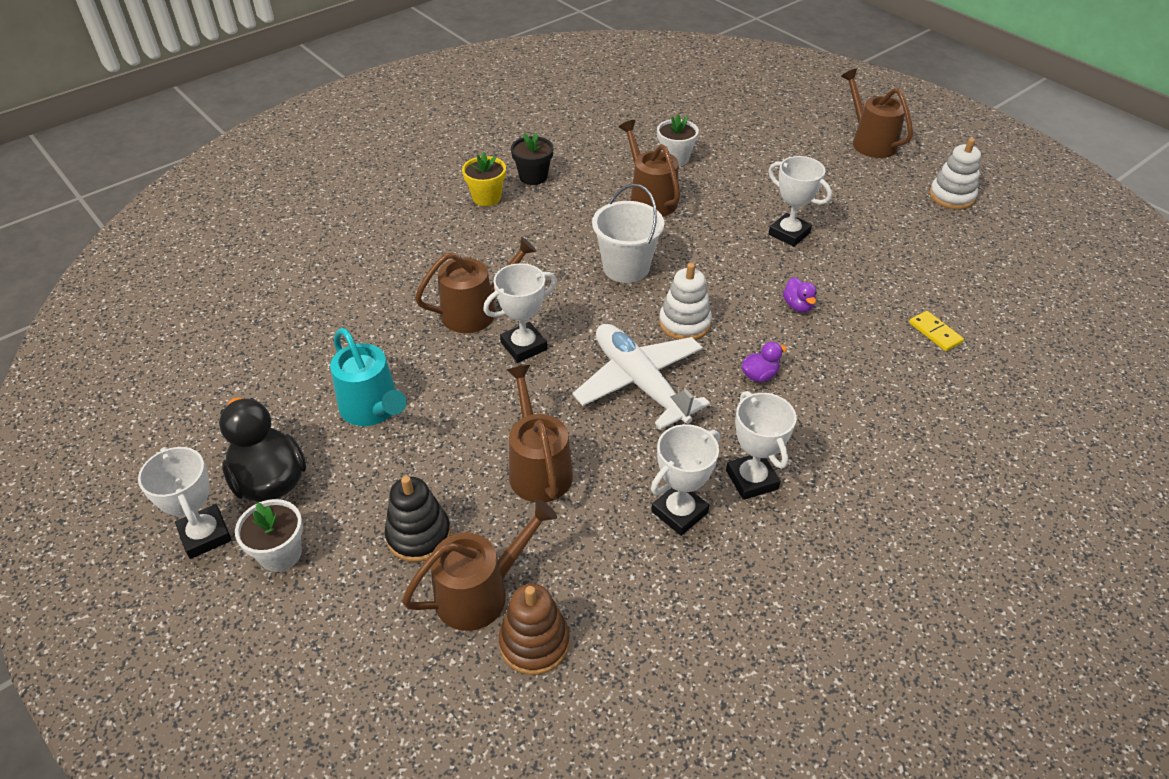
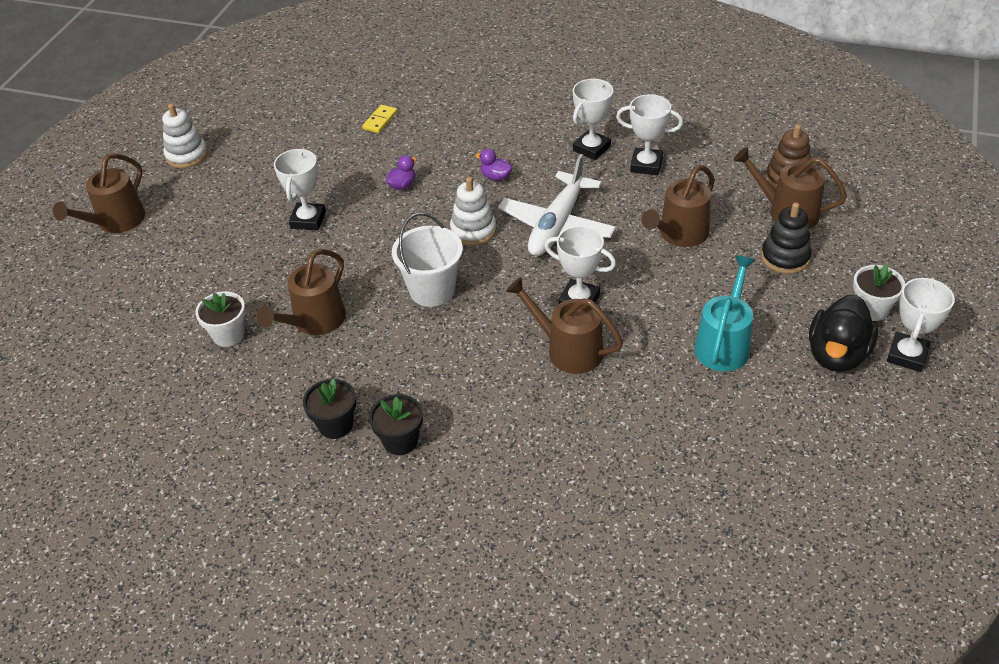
camera: 120 degrees left, 0 degrees up
yellow flower pot [462,152,506,206] -> black flower pot [369,394,423,455]

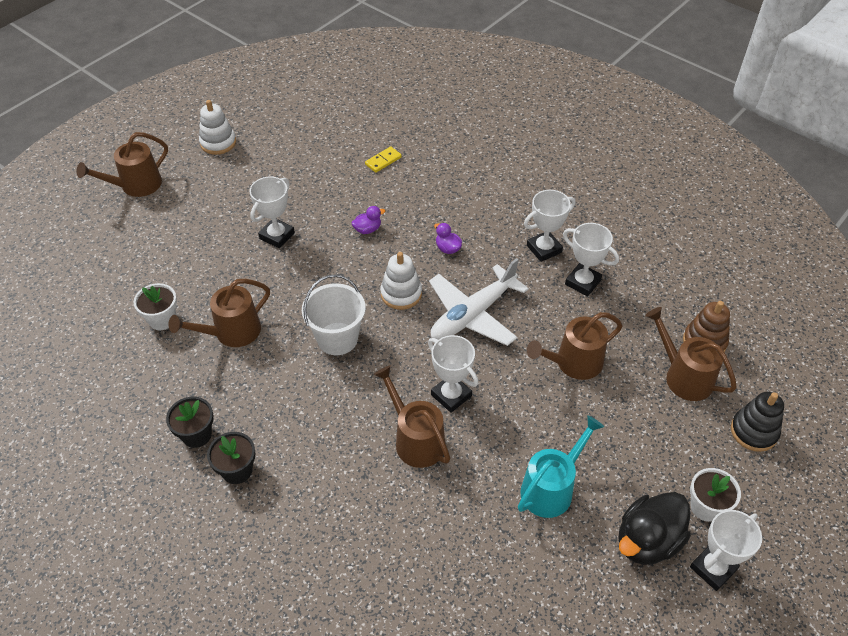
camera: 20 degrees right, 5 degrees up
black stacking toy [761,202,812,274] -> black stacking toy moved to [731,392,784,452]

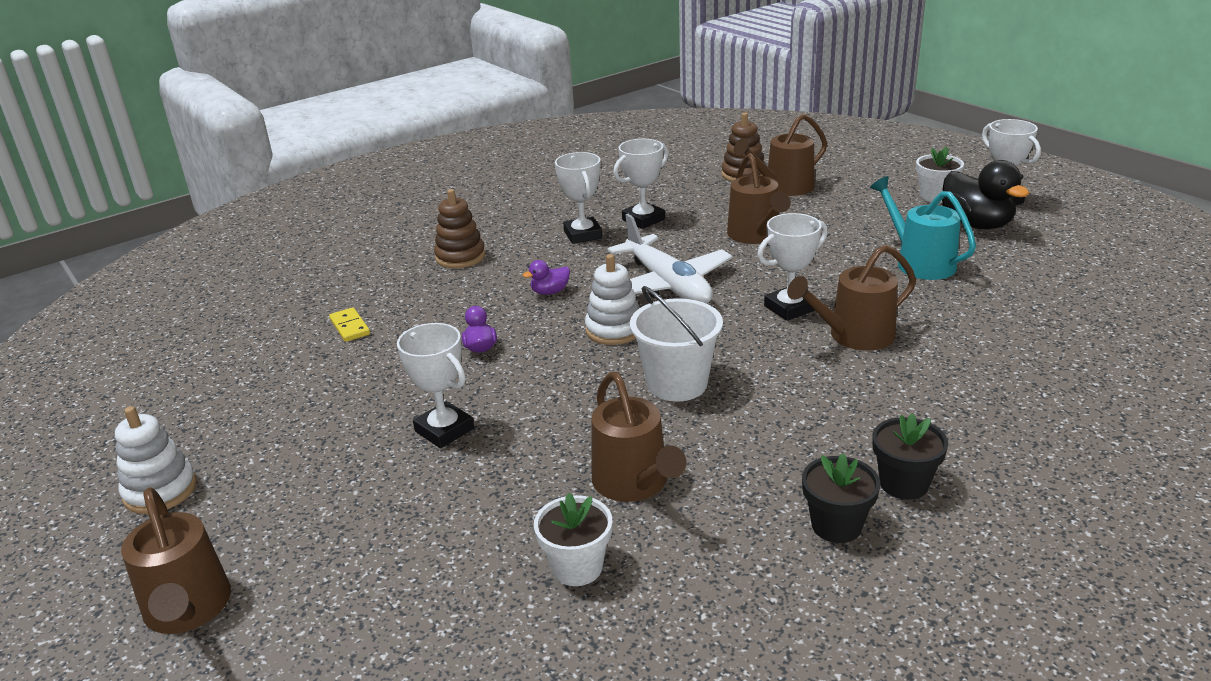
camera: 75 degrees left, 20 degrees down
black stacking toy [731,392,784,452] -> none
none -> brown stacking toy [434,189,485,268]

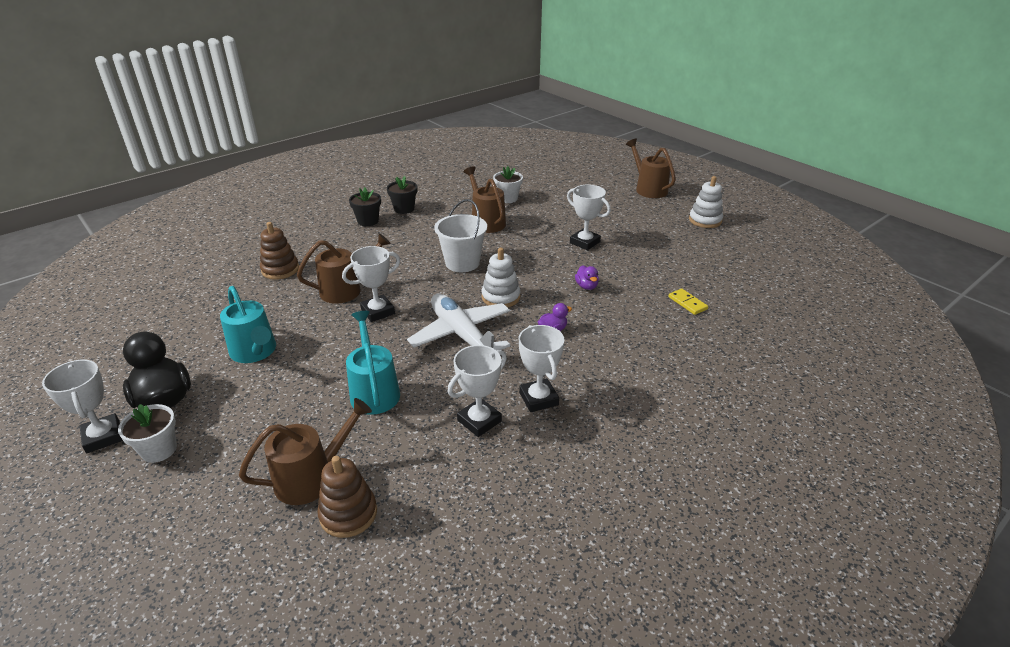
camera: 175 degrees right, 5 degrees up
brown stacking toy [434,189,485,268] -> brown stacking toy moved to [260,222,299,280]
brown watering can [727,153,791,244] -> turquoise watering can [346,311,400,415]

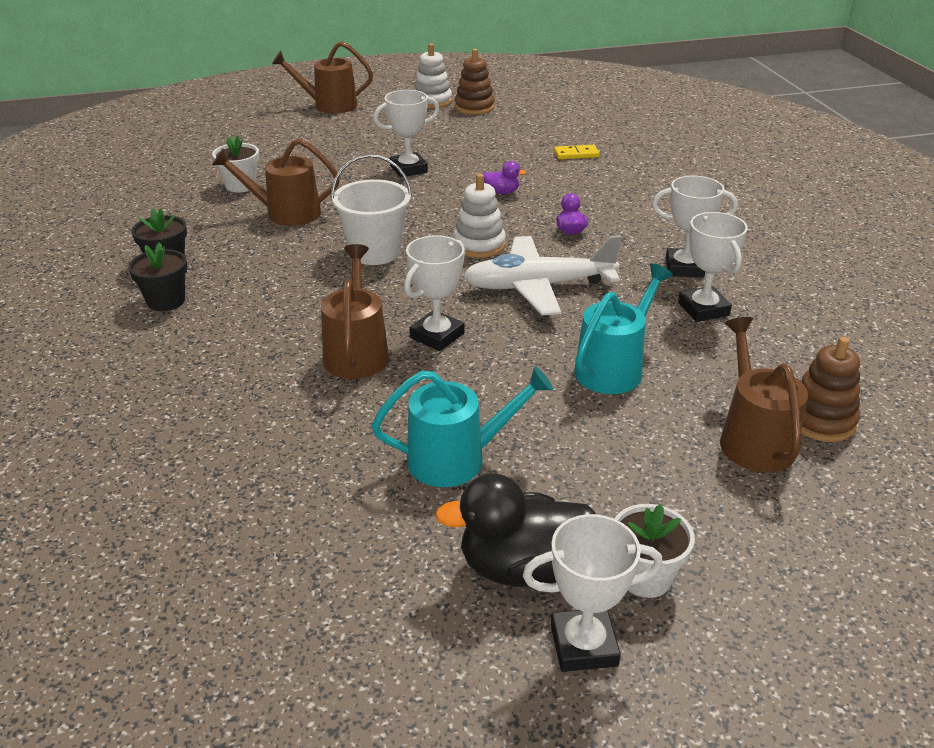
camera: 65 degrees left, 0 degrees up
brown stacking toy [260,222,299,280] -> brown stacking toy moved to [455,49,495,115]
white trophy [342,246,400,322] -> white trophy turned 45 degrees clockwise [404,235,466,351]
turquoise watering can [346,311,400,415] -> turquoise watering can turned 120 degrees clockwise [574,263,673,394]

